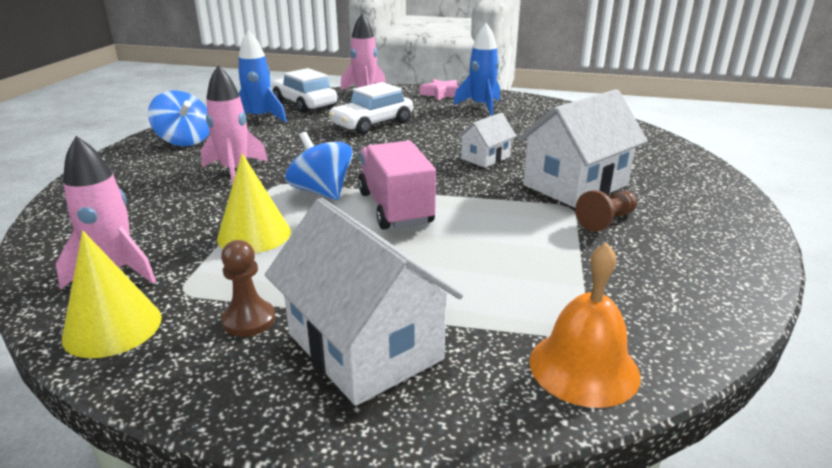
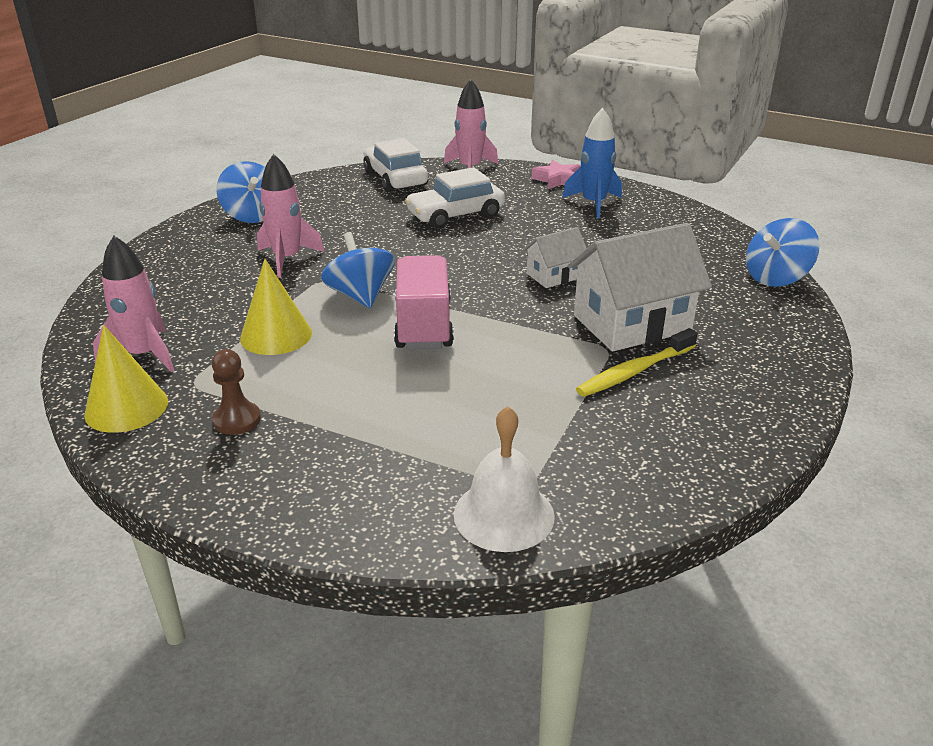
camera: 15 degrees right, 5 degrees up
blue rocket [238,30,287,122] -> none
white house [265,198,463,406] -> none
orange bell [529,242,640,408] -> white bell [454,406,555,552]
brown pawn [575,190,637,232] -> yellow toothbrush [576,328,698,397]
none -> blue spinning top [746,218,820,287]

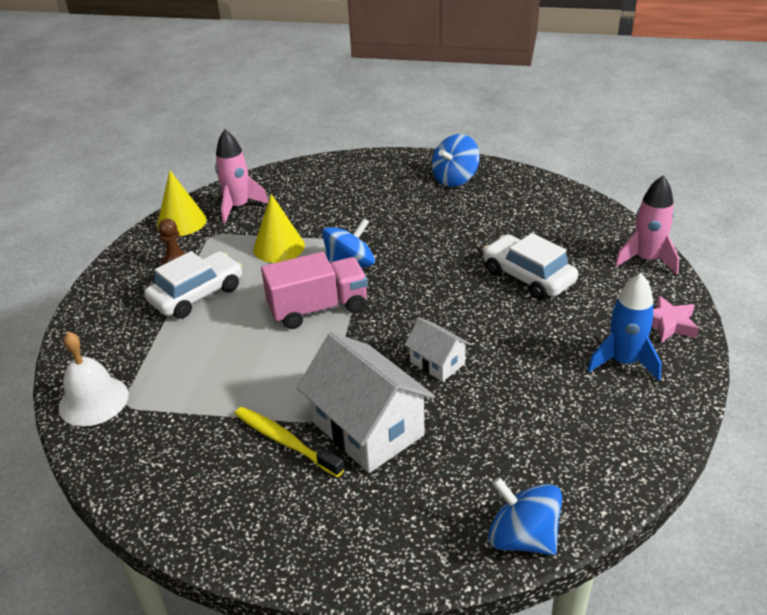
camera: 75 degrees right, 5 degrees up
pink rocket [257,154,324,278] -> none
white car [363,138,428,192] -> white car moved to [144,251,242,319]

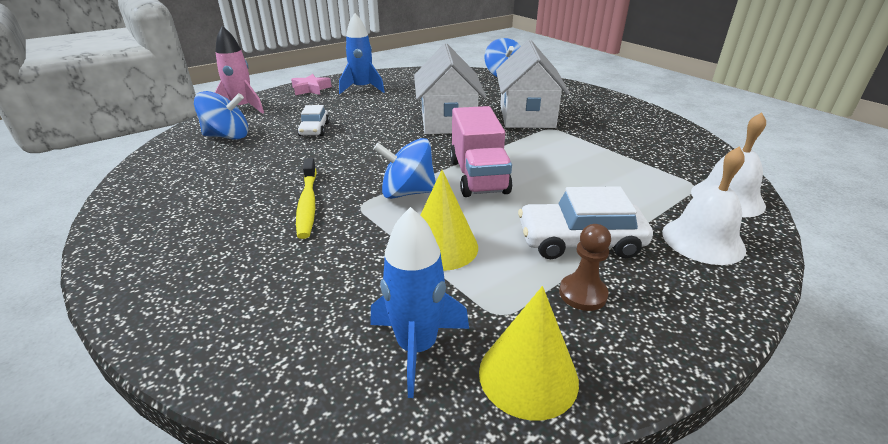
camera: 140 degrees left, 5 degrees down
pink rocket [215,130,268,224] -> blue rocket [370,207,469,398]
yellow toothbrush [235,407,344,477] -> yellow toothbrush moved to [296,158,317,239]
pink truck [261,252,368,329] -> pink truck turned 120 degrees counterclockwise [450,106,512,197]
white house [405,317,471,382] -> white house [414,43,486,134], size x1.92
blue spinning top [432,134,480,187] -> blue spinning top moved to [194,91,248,139]
white car [483,233,578,300] -> white car [297,105,330,136], size x0.59
none -> white bell [662,146,746,265]

